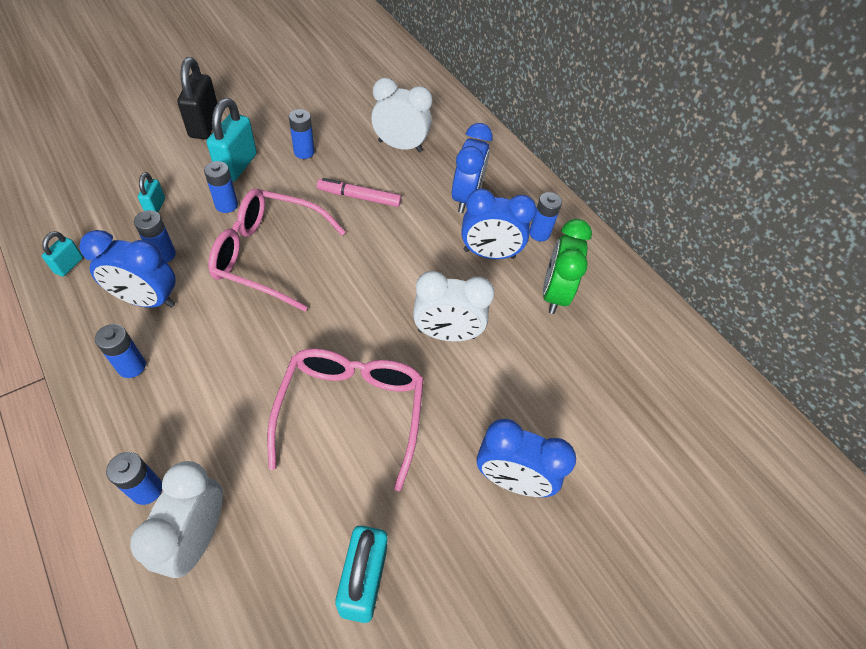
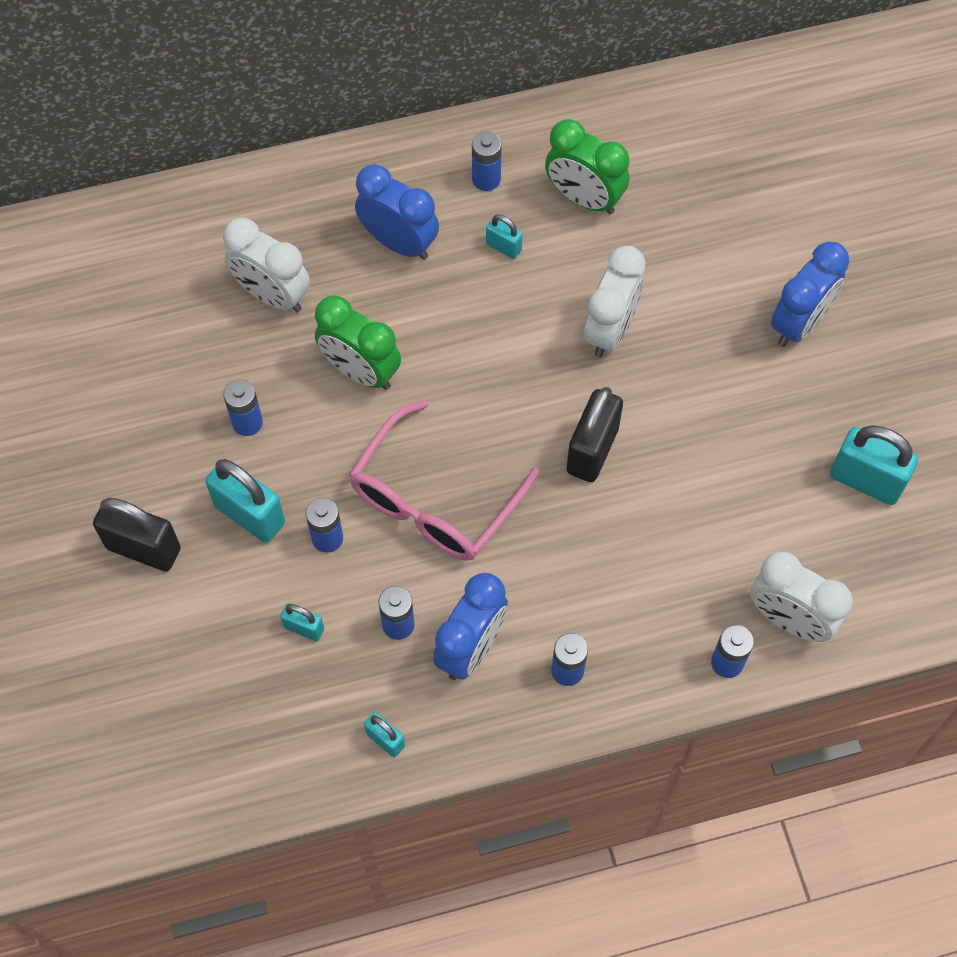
camera: 65 degrees left, 10 degrees up
pink glasses [267,348,424,491] -> none
pink marker [317,178,401,207] -> green clock [315,295,401,390]
white clock [371,78,433,152] -> white clock turned 90 degrees counterclockwise [223,218,310,312]
blue clock [461,188,536,259] -> turquoise padlock [486,214,523,259]
none -> black padlock [566,387,623,482]

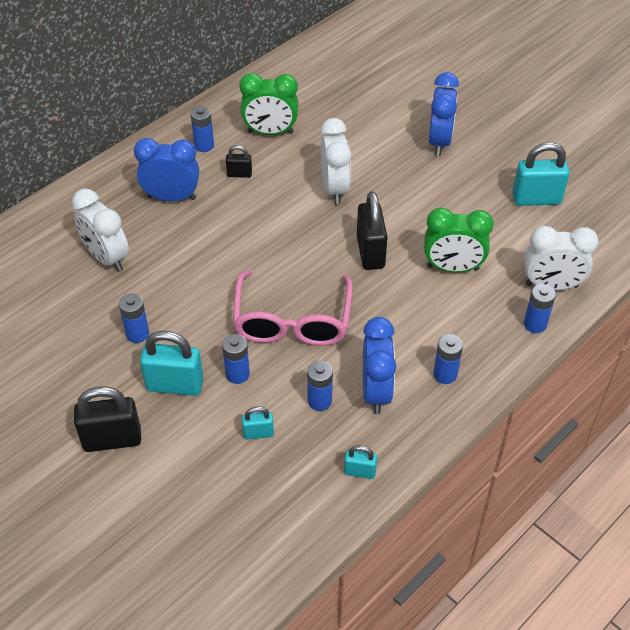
camera: 30 degrees left, 15 degrees down
white clock [223,218,310,312] -> white clock turned 45 degrees clockwise [72,189,129,272]
green clock [315,295,401,390] -> green clock moved to [424,208,494,272]
turquoise padlock [486,214,523,259] -> black padlock [226,145,252,178]

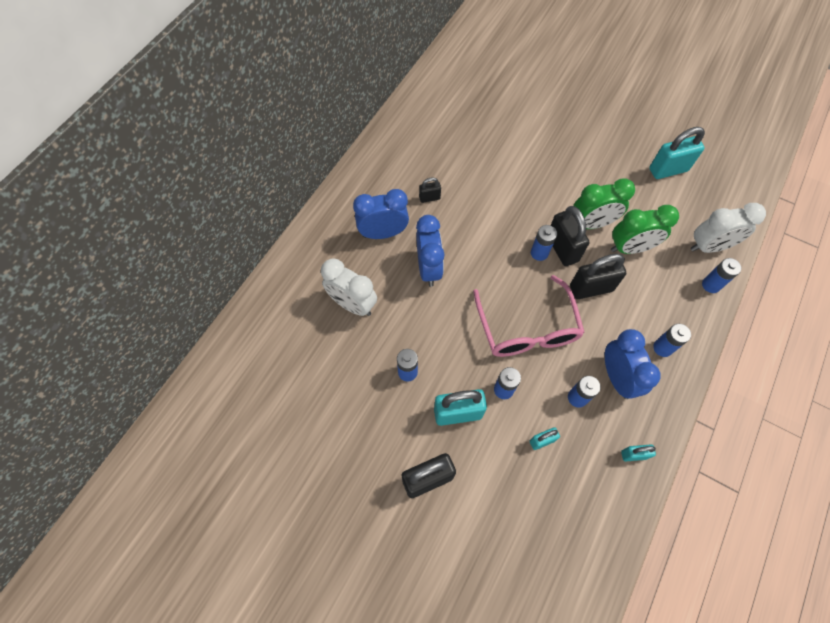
camera: 15 degrees left, 15 degrees up
blue battery [190,106,214,152] -> blue battery moved to [531,225,557,261]
green clock [239,73,298,135] -> green clock moved to [573,178,635,229]
white clock [321,118,351,204] -> none
blue clock [429,72,459,156] -> blue clock moved to [416,215,444,287]
none -> black padlock [570,254,626,299]

